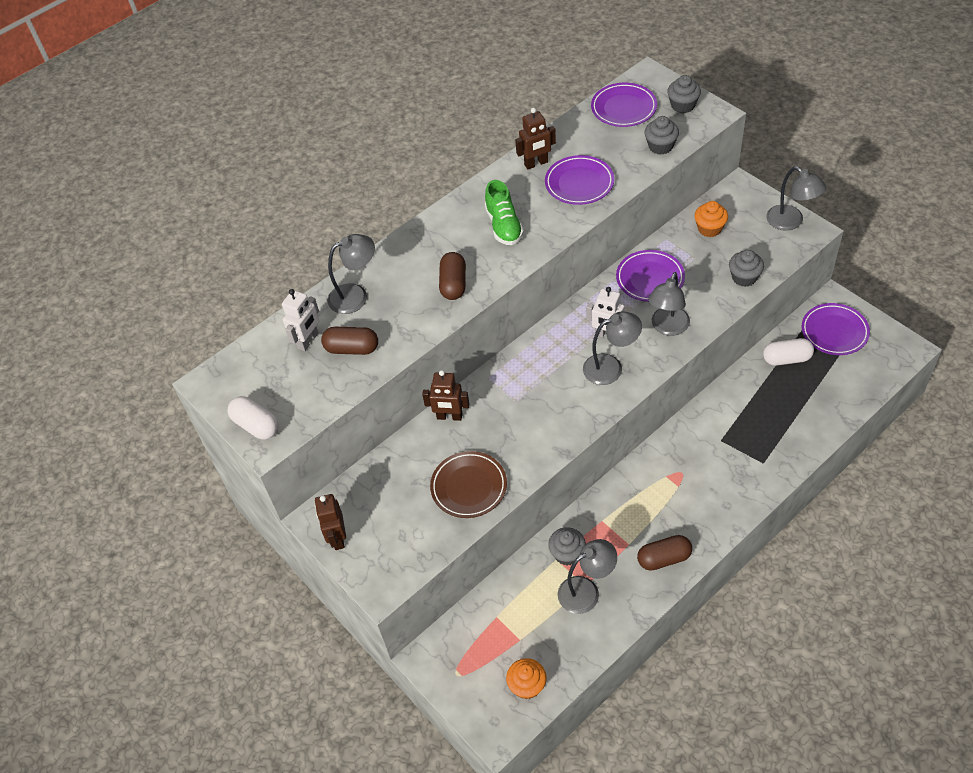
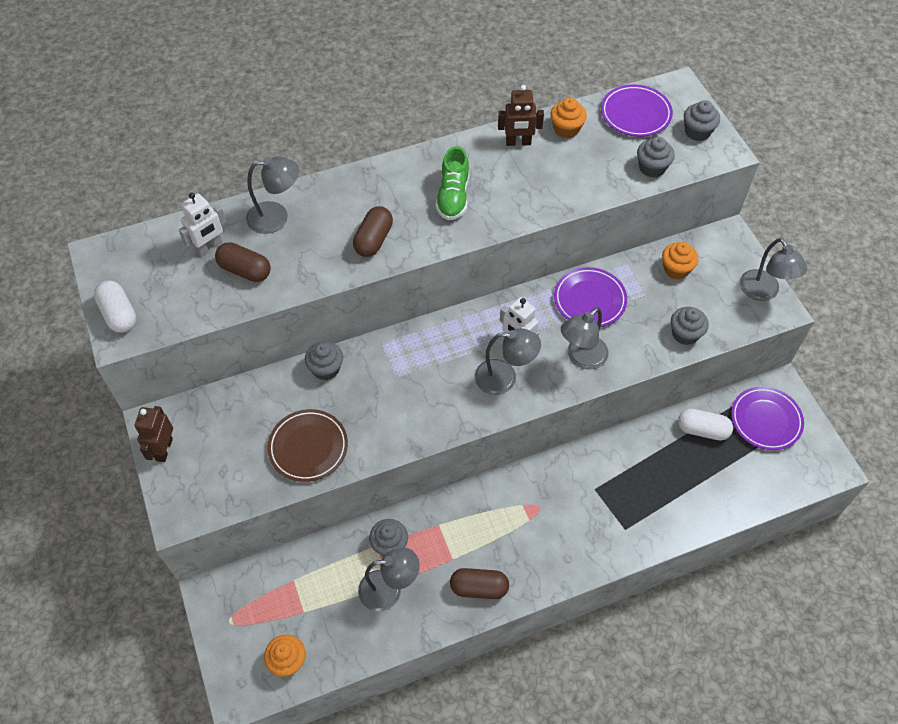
camera: 15 degrees right, 5 degrees up
brown robot [422,370,469,421] -> grey cupcake [305,341,343,380]
purple plate [545,155,614,205] -> none
none -> orange cupcake [550,98,587,139]

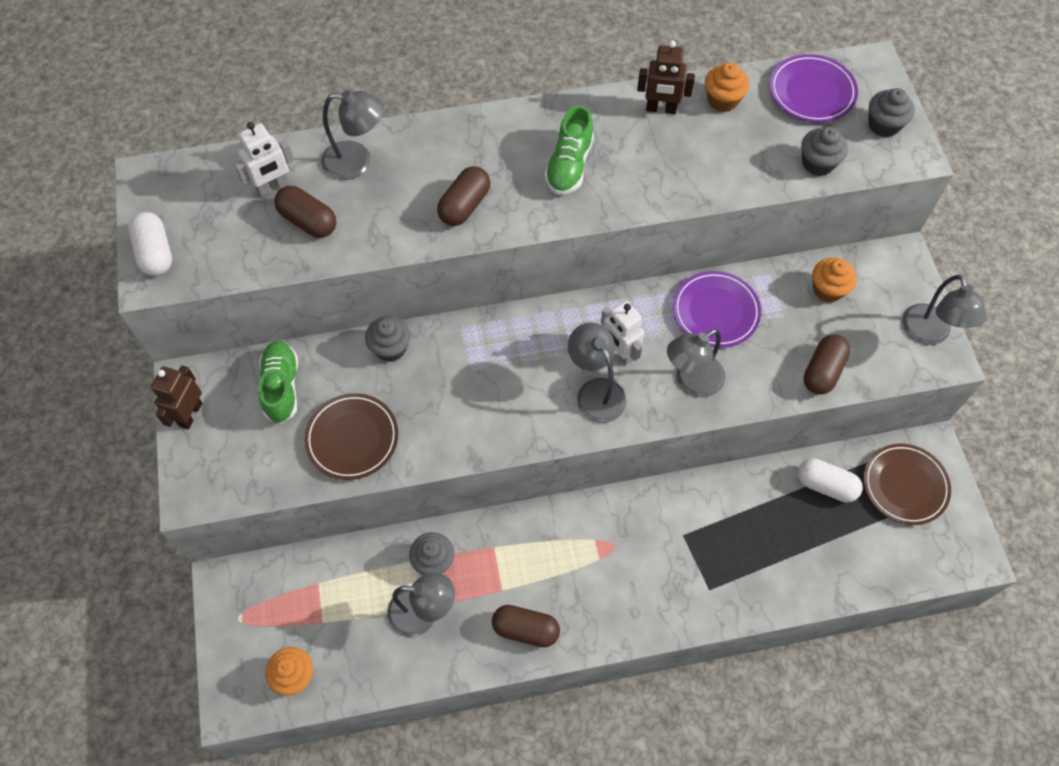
camera: 10 degrees right, 5 degrees up
grey lamp [475,328,541,395] -> grey lamp turned 135 degrees counterclockwise [568,322,627,423]
grey cupcake [671,307,709,345] -> brown capsule [804,334,851,395]
purple plate [731,386,804,450] -> brown plate [864,444,951,525]
none -> green shoe [258,341,298,424]

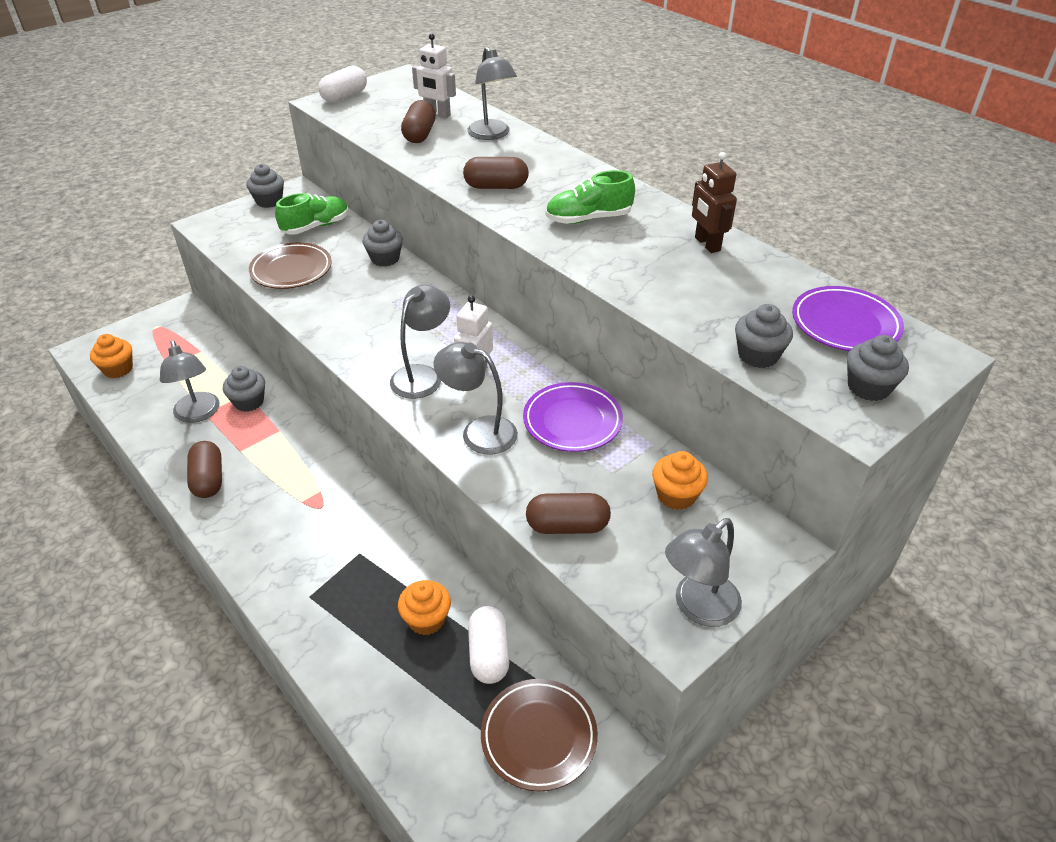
camera: 60 degrees right, 20 degrees down
brown robot [151,366,202,429] -> grey cupcake [246,164,284,208]
orange cupcake [705,63,749,112] -> orange cupcake moved to [398,580,451,635]

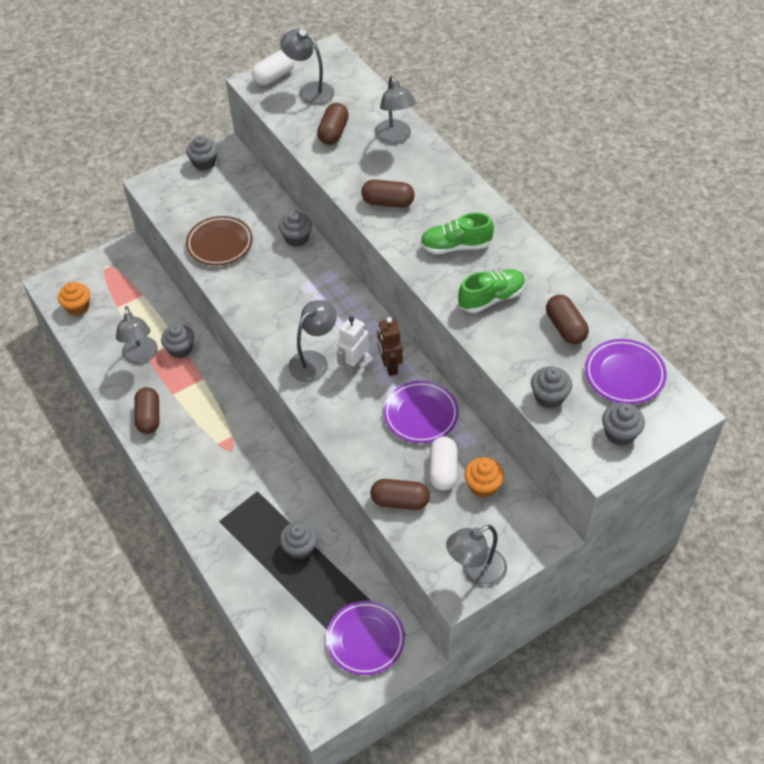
camera: 10 degrees right, 10 degrees up
green shoe [275,193,349,235] -> green shoe moved to [458,269,526,313]
orange cupcake [398,580,451,635] -> grey cupcake [280,521,318,560]
white robot [412,33,456,119] -> none
grey lamp [434,342,518,454] -> grey lamp moved to [280,29,335,105]
white capsule [468,606,509,684] -> white capsule moved to [429,437,458,491]
brown plate [481,679,598,792] -> purple plate [326,601,405,675]
brown robot [692,152,737,253] -> brown robot moved to [377,317,403,376]
none -> brown capsule [546,295,589,344]

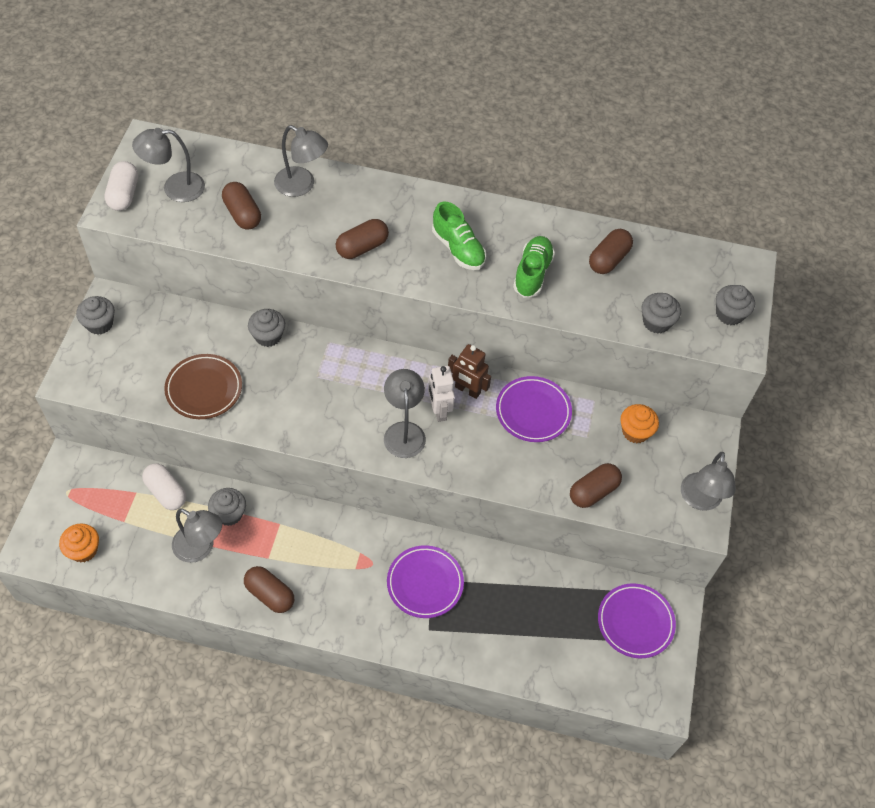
camera: 50 degrees left, 5 degrees up
grey cupcake [280,521,318,560] -> none
green shoe [420,213,494,254] -> green shoe turned 75 degrees counterclockwise [432,201,486,270]
white capsule [429,437,458,491] -> white capsule moved to [142,463,186,510]
brown capsule [546,295,589,344] -> brown capsule turned 75 degrees counterclockwise [589,229,633,274]
purple plate [585,339,667,404] -> purple plate moved to [387,545,464,618]

